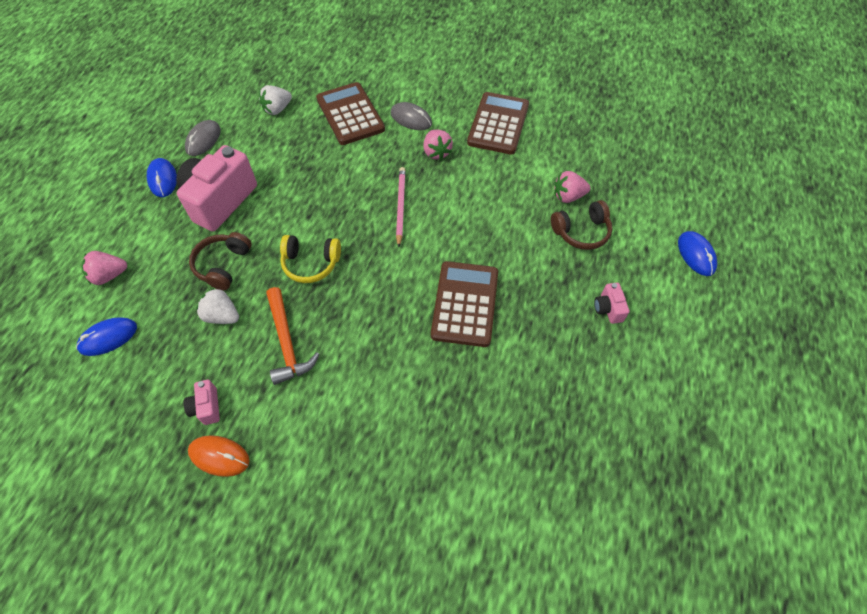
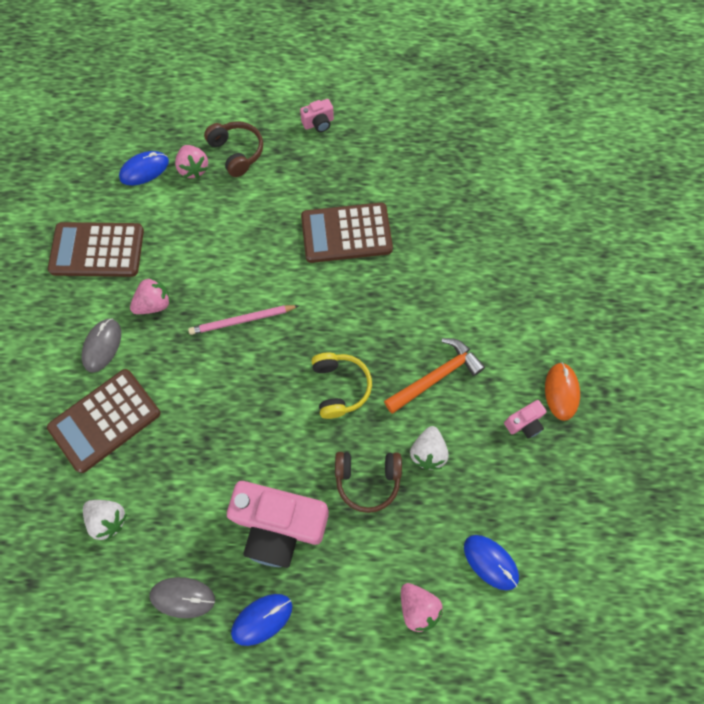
camera: 105 degrees left, 10 degrees up
blue mouse [678,231,717,276] -> blue mouse moved to [119,151,169,185]

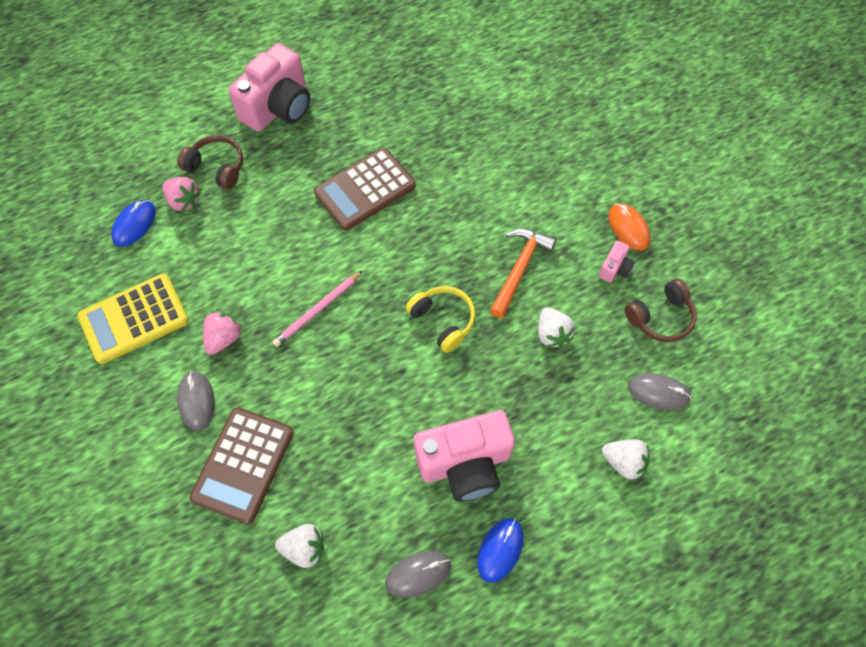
camera: 30 degrees left, 5 degrees down
brown calculator [48,222,144,277] -> yellow calculator [77,274,189,364]
pink camera [300,99,334,132] -> pink camera [228,43,310,132], size x2.30
brown headphones [335,452,402,513] -> brown headphones moved to [625,279,697,342]
pink strawberry [401,583,443,633] -> white strawberry [602,439,649,480]
blue mouse [464,535,519,591] -> grey mouse [628,373,692,410]

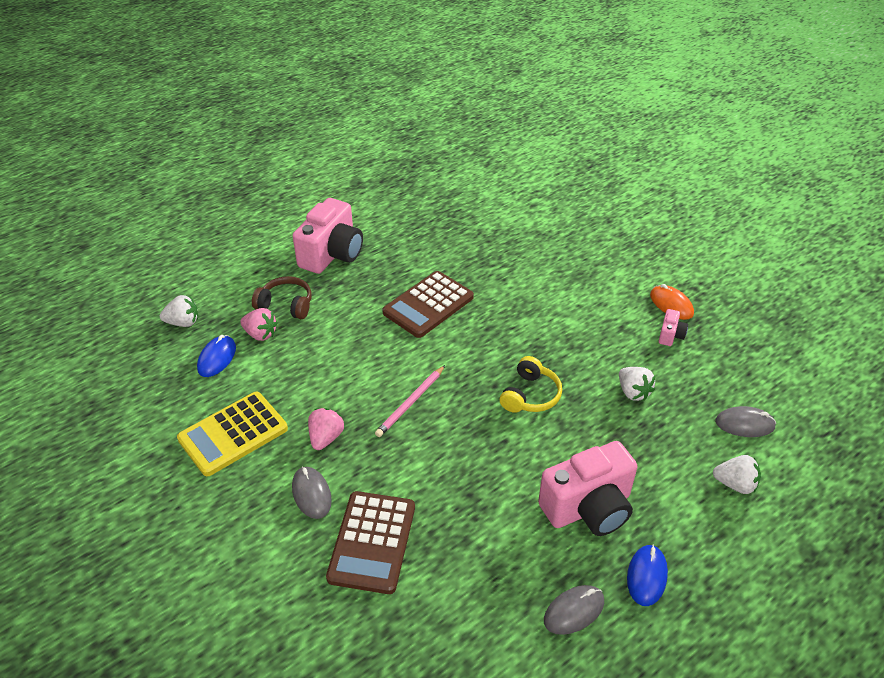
camera: 10 degrees left, 20 degrees down
white strawberry [275,524,324,568] -> white strawberry moved to [160,295,198,327]
yellow headphones [405,286,476,353] -> yellow headphones turned 75 degrees clockwise [500,356,562,413]
orange hammer [490,229,556,318] -> none
brown headphones [625,279,697,342] -> none

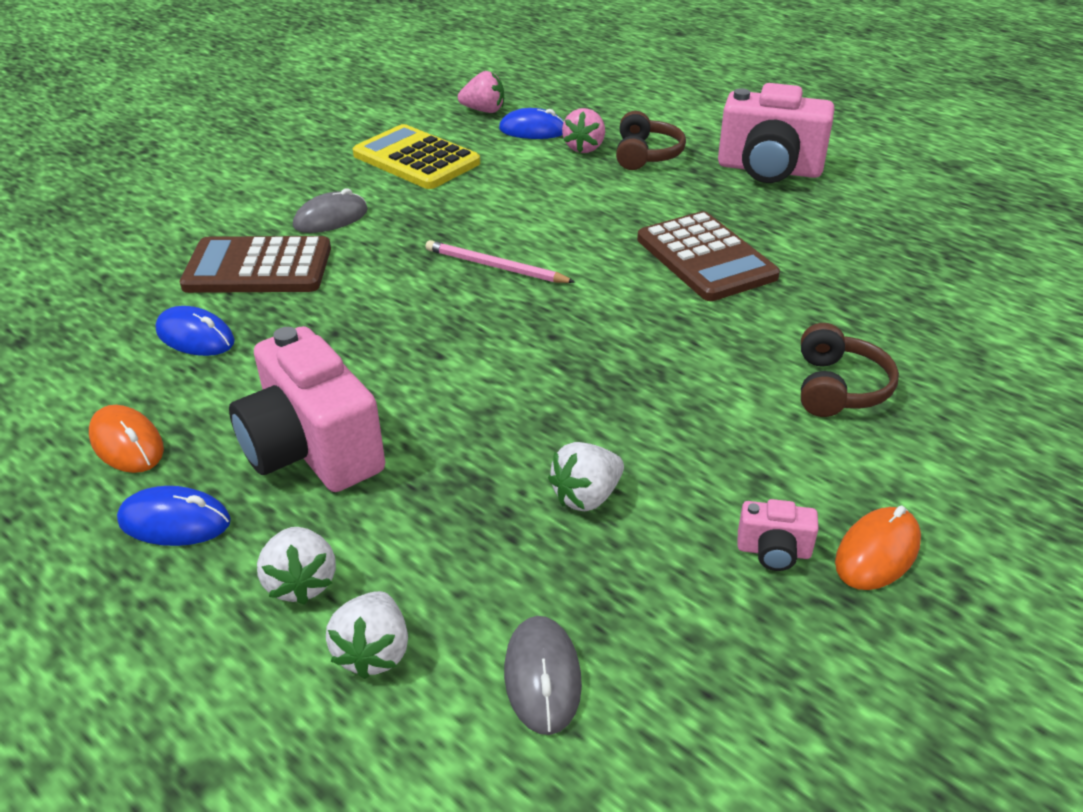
camera: 80 degrees right, 5 degrees down
white strawberry [160,295,198,327] -> white strawberry moved to [257,527,336,605]
pink strawberry [308,408,344,450] -> pink strawberry moved to [458,71,504,113]
brown calculator [382,271,474,338] -> brown calculator turned 150 degrees counterclockwise [637,211,780,301]
yellow headphones [500,356,562,413] -> none
grey mouse [544,585,604,635] -> orange mouse [89,405,164,473]
none -> blue mouse [155,306,235,356]
none -> brown headphones [801,323,899,417]

